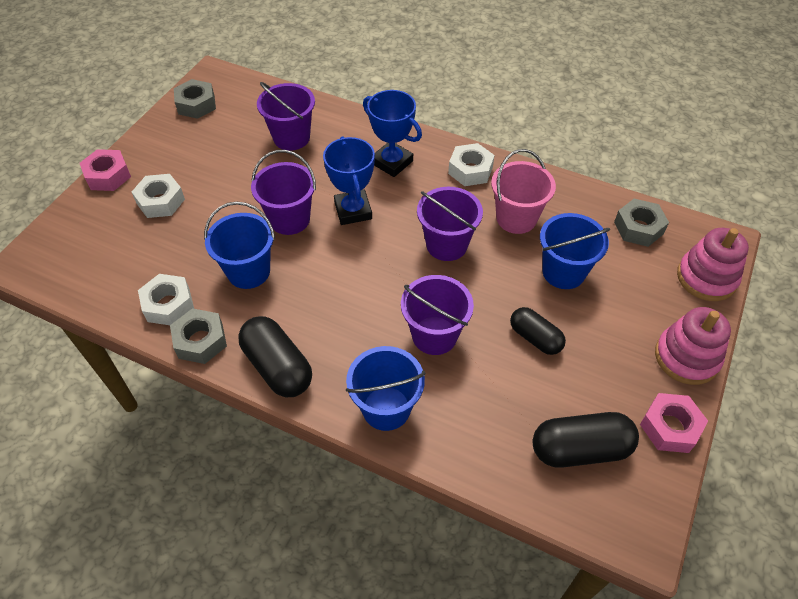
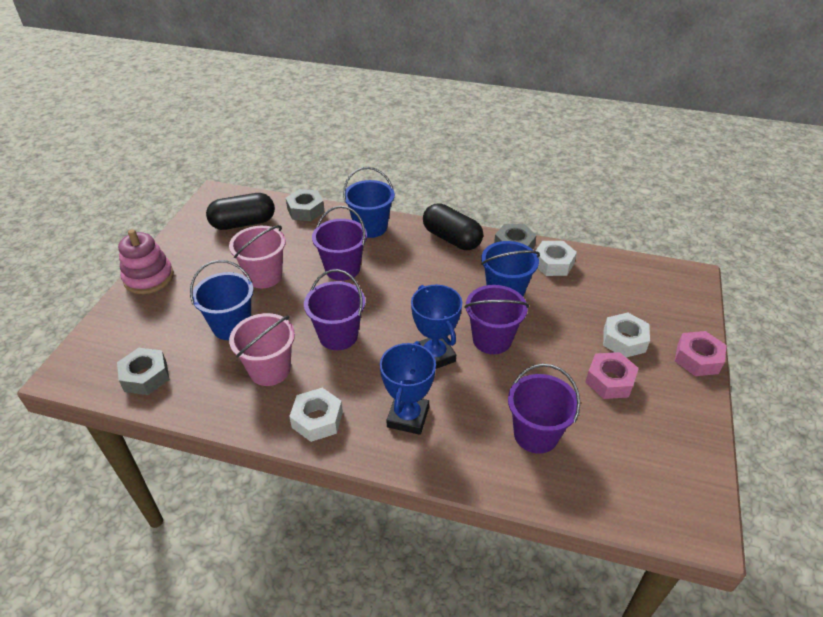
camera: 170 degrees right, 10 degrees down
grey nut [174,79,216,119] -> grey nut moved to [286,189,325,221]
blue trophy [363,90,422,177] -> blue trophy turned 75 degrees clockwise [380,341,436,435]
black capsule [510,307,566,355] -> pink bucket [229,225,286,288]
pink nut [640,393,708,453] -> pink nut moved to [585,352,639,399]
pink stacking toy [677,228,749,301] -> none

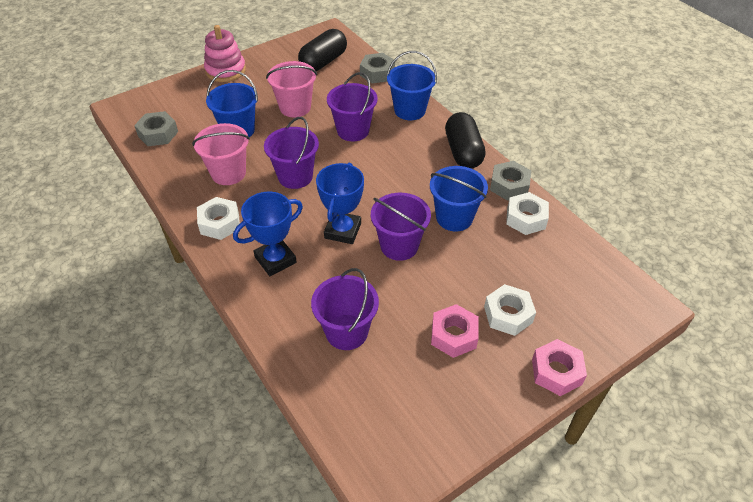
camera: 40 degrees right, 5 degrees up
black capsule [206,193,275,230] -> black capsule turned 75 degrees counterclockwise [298,29,347,71]

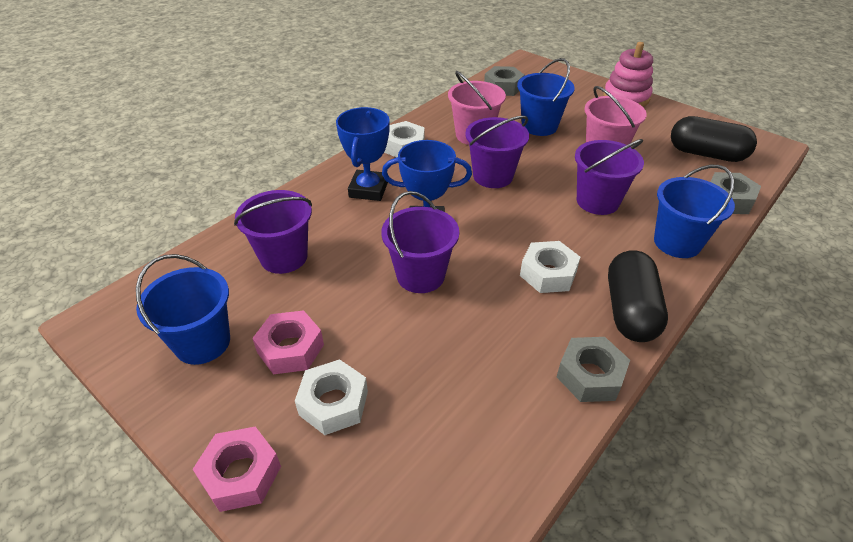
camera: 75 degrees right, 5 degrees down
blue trophy [233,192,303,276] -> blue trophy turned 60 degrees clockwise [336,107,390,201]
blue bucket [430,166,488,231] -> blue bucket moved to [136,254,230,365]
black capsule [445,112,486,169] -> black capsule turned 60 degrees counterclockwise [608,250,668,342]
white nut [506,192,549,235] -> white nut moved to [520,241,580,293]

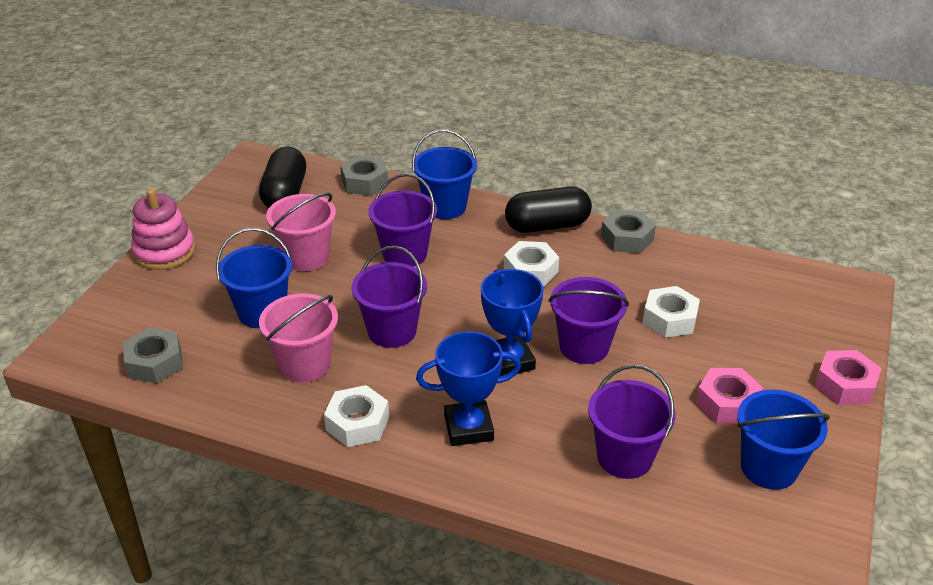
camera: 110 degrees left, 5 degrees down
white nut [295,359,368,435] -> white nut moved to [643,286,700,338]

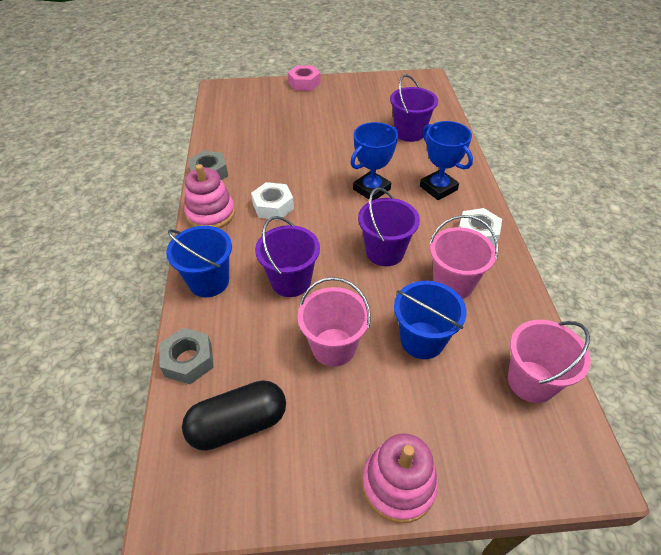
camera: 115 degrees left, 10 degrees up
grey nut [123,328,183,384] -> pink bucket [508,320,591,403]
black capsule [505,186,592,233] -> pink stacking toy [184,164,235,228]
purple bucket [549,277,629,364] -> none
white nut [643,286,700,338] -> none
pink nut [696,368,763,423] -> none
blue bucket [737,390,830,490] -> none

